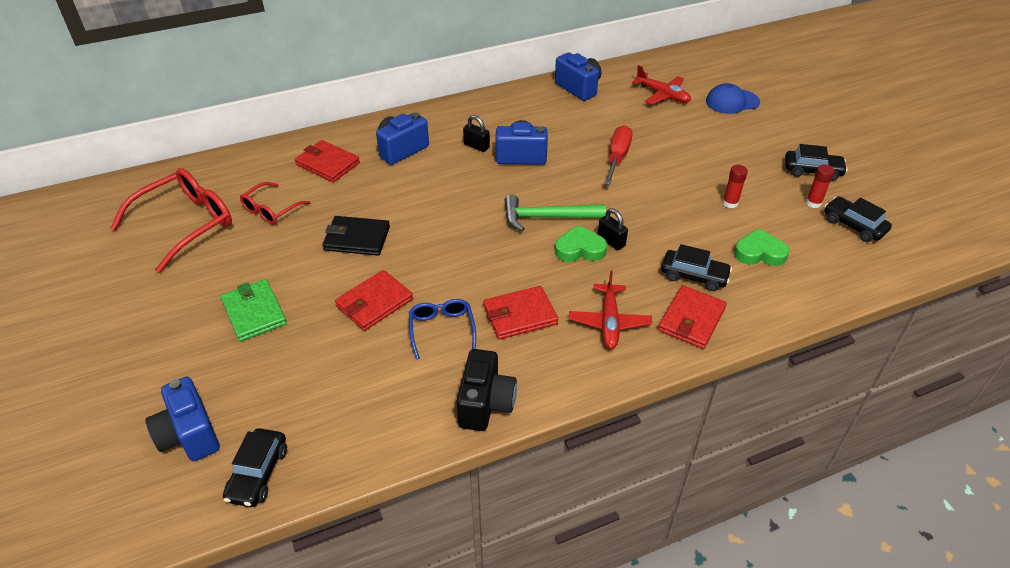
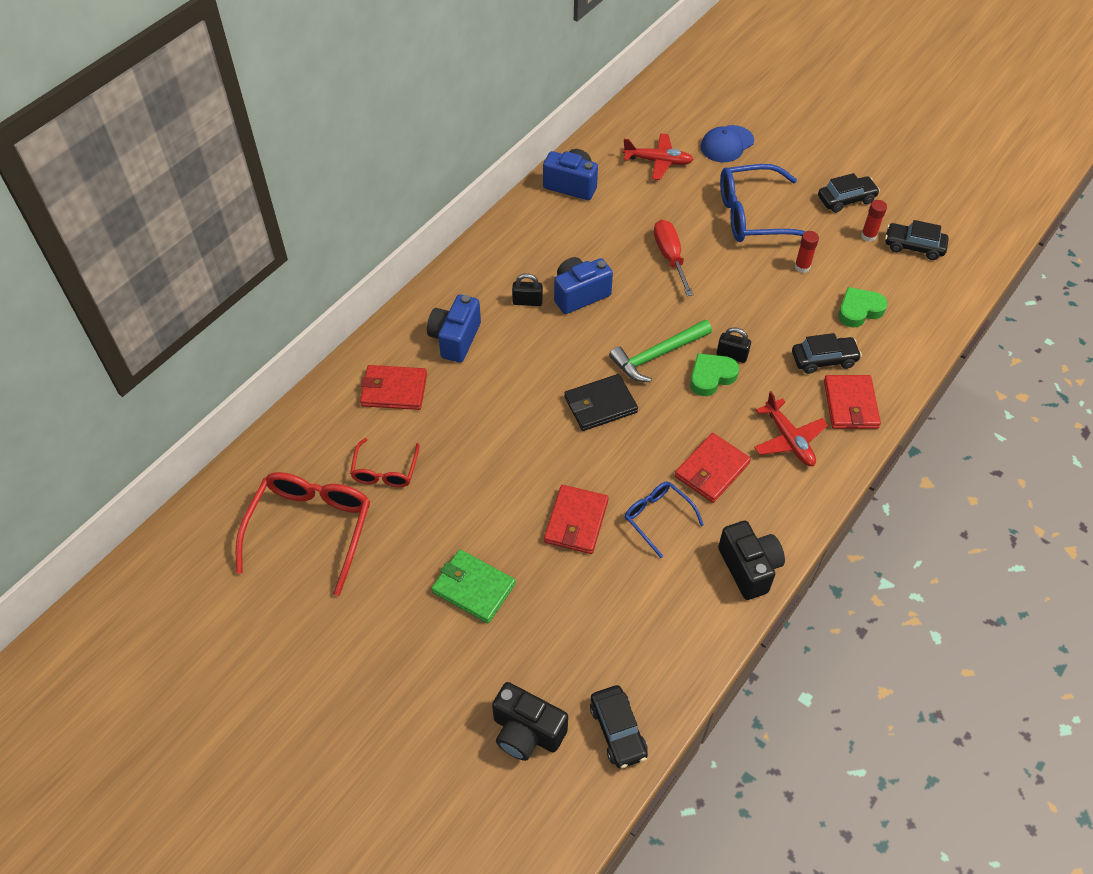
camera: 30 degrees left, 10 degrees up
blue camera [145,377,220,461] -> black camera [492,682,568,761]
black wallet [322,216,390,256] -> black wallet moved to [564,374,638,431]
none -> blue glasses [720,164,806,242]

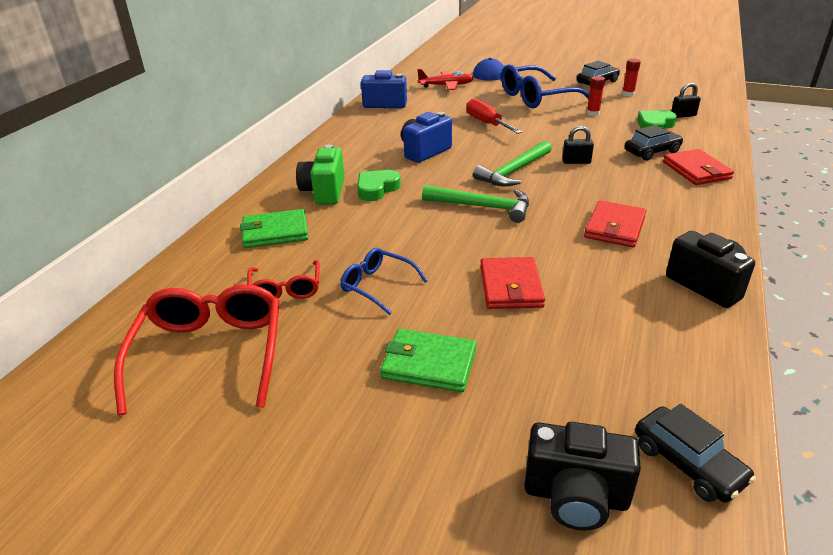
camera: 15 degrees left, 20 degrees down
red wallet [360,365,427,410] -> green wallet [240,209,308,248]
blue camera [427,294,481,363] -> green camera [296,144,344,205]
black padlock [512,273,543,306] -> black padlock moved to [671,83,701,118]
black wallet [564,374,638,431] -> green hammer [422,185,529,223]
blue glasses [625,481,704,558] -> blue glasses moved to [340,248,428,315]
green heart [690,353,739,396] -> green heart moved to [357,170,401,201]
red plane [754,391,828,466] -> none
black car [885,220,949,260] -> none

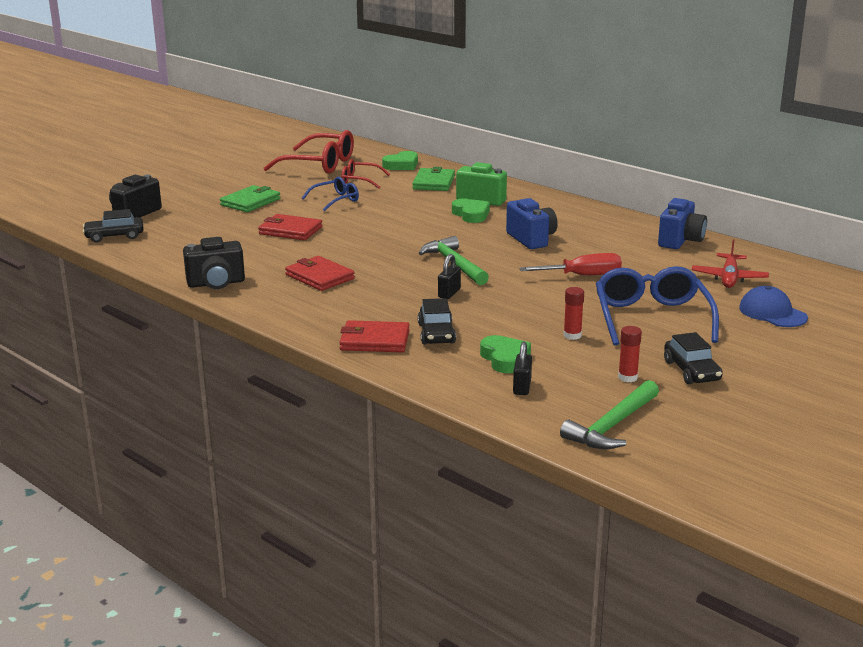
camera: 110 degrees right, 10 degrees down
green hammer [422,185,529,223] -> green hammer moved to [560,380,659,449]
none -> green heart [382,151,418,170]

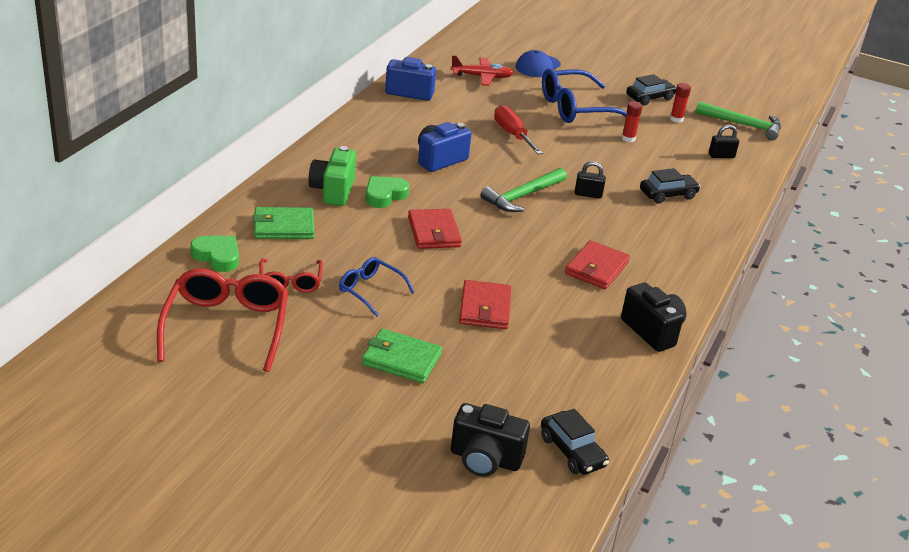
camera: 110 degrees left, 10 degrees up
red wallet [339,320,410,352] -> red wallet moved to [408,209,462,249]
green heart [480,335,531,373] -> none

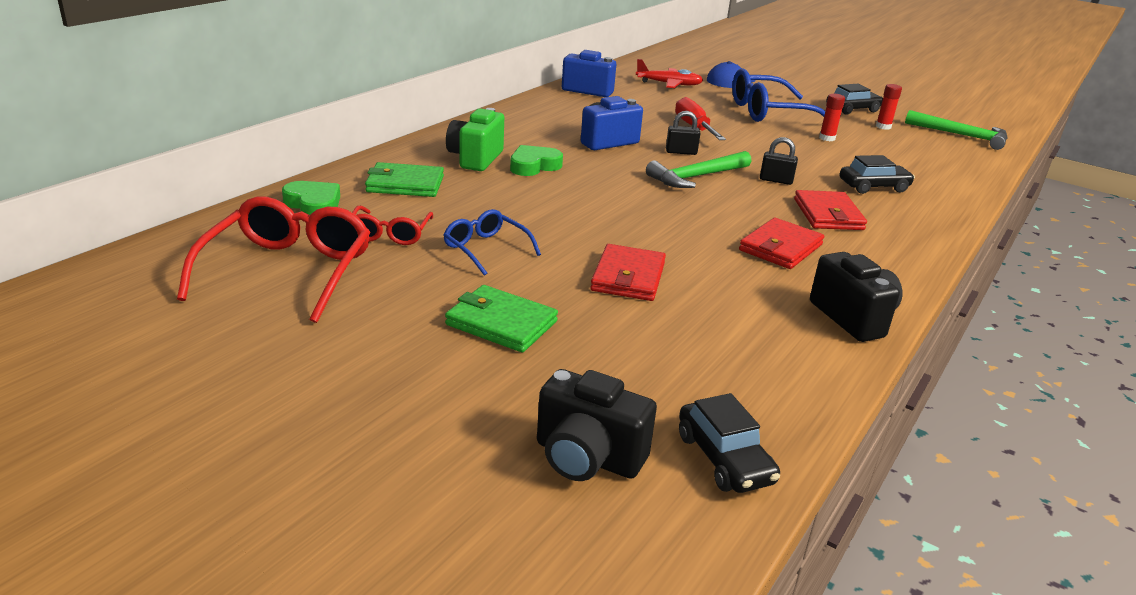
camera: 10 degrees right, 5 degrees down
red wallet [408,209,462,249] -> red wallet moved to [794,190,867,230]
black padlock [709,124,739,158] -> black padlock moved to [666,111,701,155]

